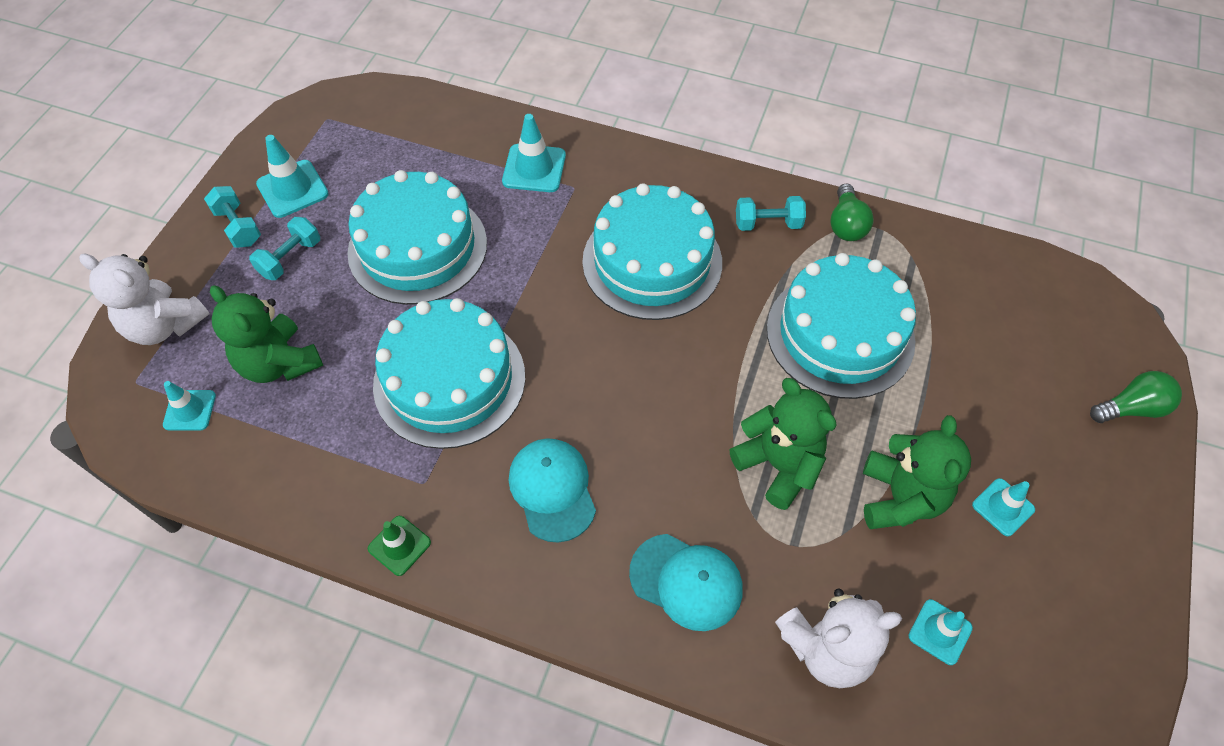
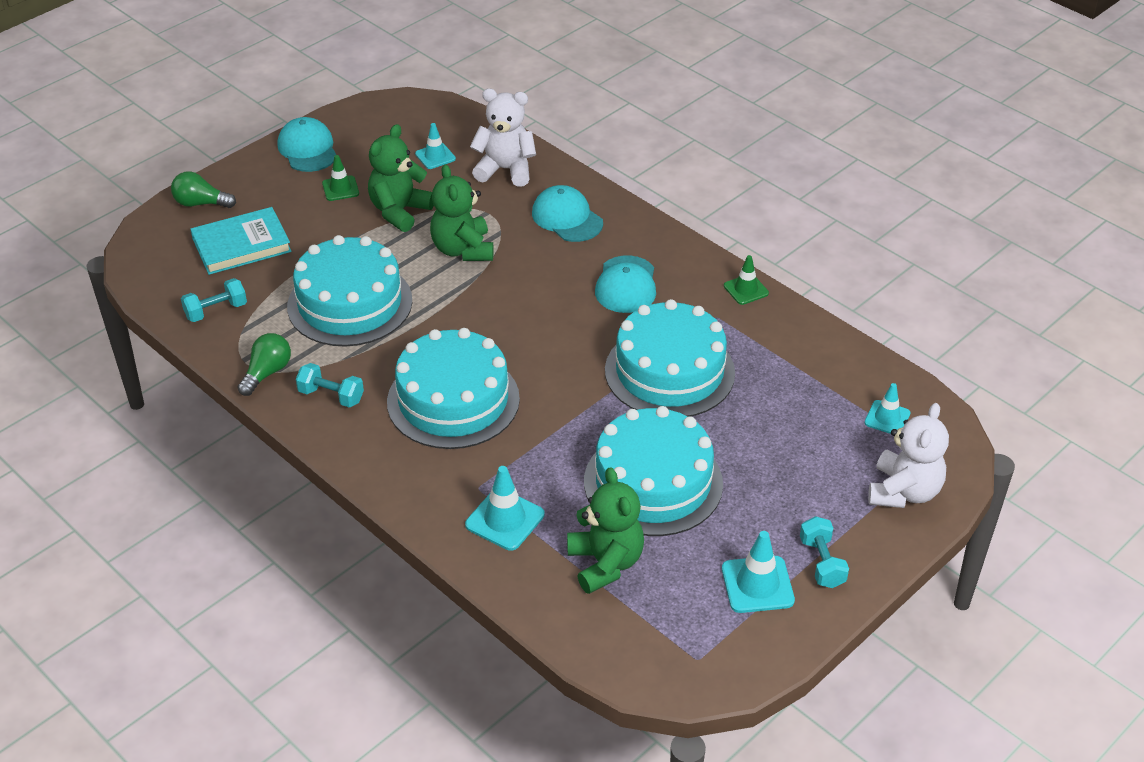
camera: 155 degrees left, 15 degrees down
white teddy bear [79,253,210,345] -> white teddy bear turned 60 degrees clockwise [868,403,949,508]
green teddy bear [210,285,323,383] -> green teddy bear moved to [567,467,644,594]
turquoise dumbbell [249,217,320,280] -> turquoise dumbbell moved to [181,278,247,322]
turquoise traffic cone [972,478,1035,536] -> green traffic cone [322,155,359,201]
none -> turquoise book [190,207,292,275]
none -> turquoise cap [277,117,336,172]

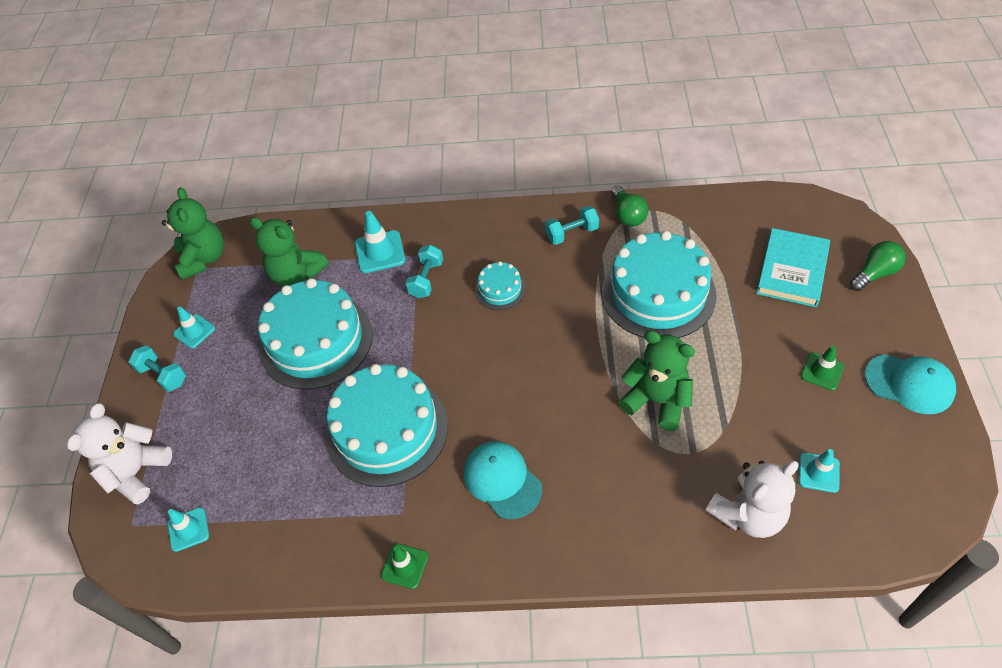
camera: 140 degrees right, 10 degrees up
turquoise dumbbell [181,278,247,322] -> turquoise dumbbell moved to [406,245,443,298]
green teddy bear [368,124,434,232] -> green teddy bear moved to [162,187,224,280]
turquoise cake [387,328,520,449] -> turquoise cake [475,261,526,310], size x0.46
turquoise cap [532,185,603,242] -> none
turquoise traffic cone [722,531,795,613] -> turquoise traffic cone [173,307,215,348], size x0.66
white teddy bear [868,403,949,508] -> white teddy bear turned 45 degrees clockwise [67,403,172,504]

